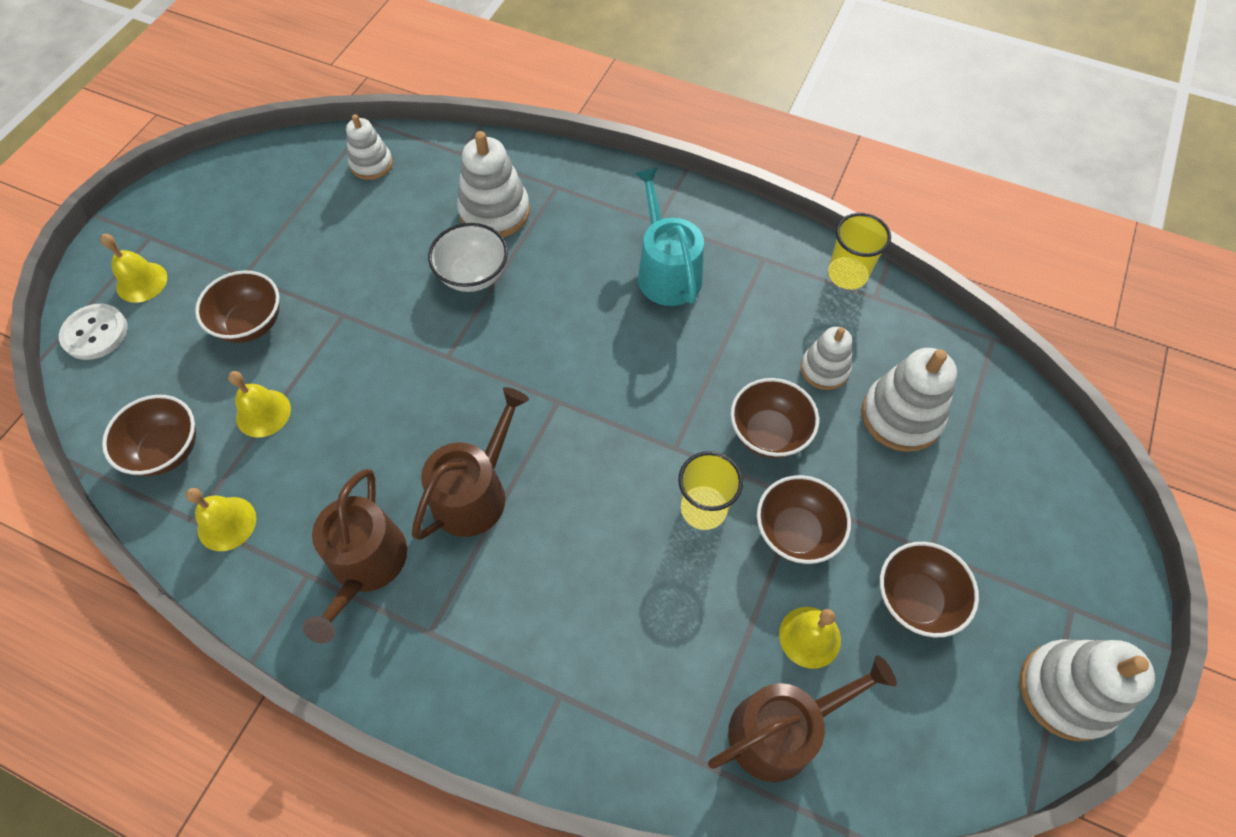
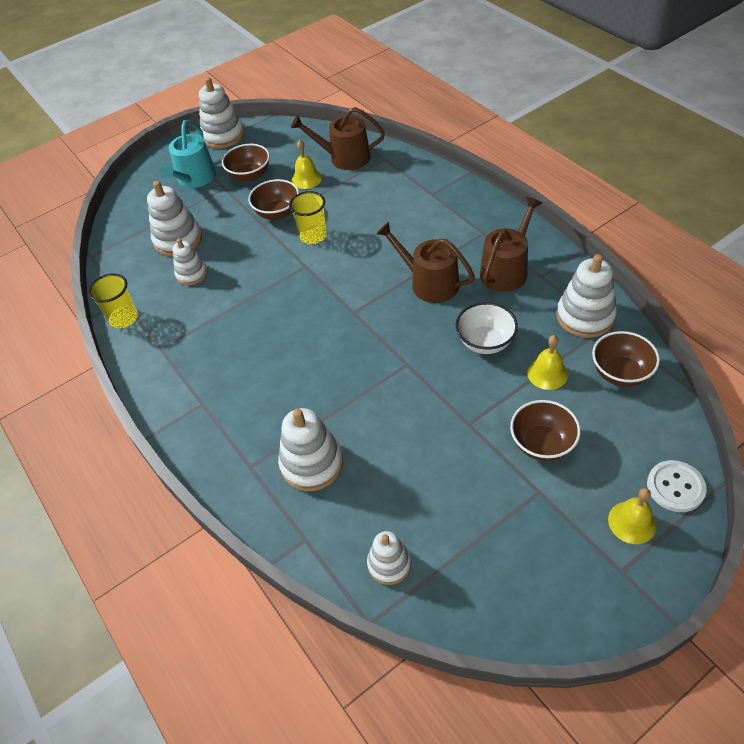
camera: 145 degrees left, 10 degrees down
yellow bell [186,488,256,551] -> white stacking toy [557,254,617,338]
brown watering can [412,387,529,540] -> brown watering can turned 60 degrees clockwise [376,222,475,303]
white bowl [428,223,508,292] -> white bowl moved to [456,302,518,354]
turquoise watering can [635,167,704,306] -> turquoise watering can moved to [159,120,216,188]
brown bowl [731,378,819,458] -> none

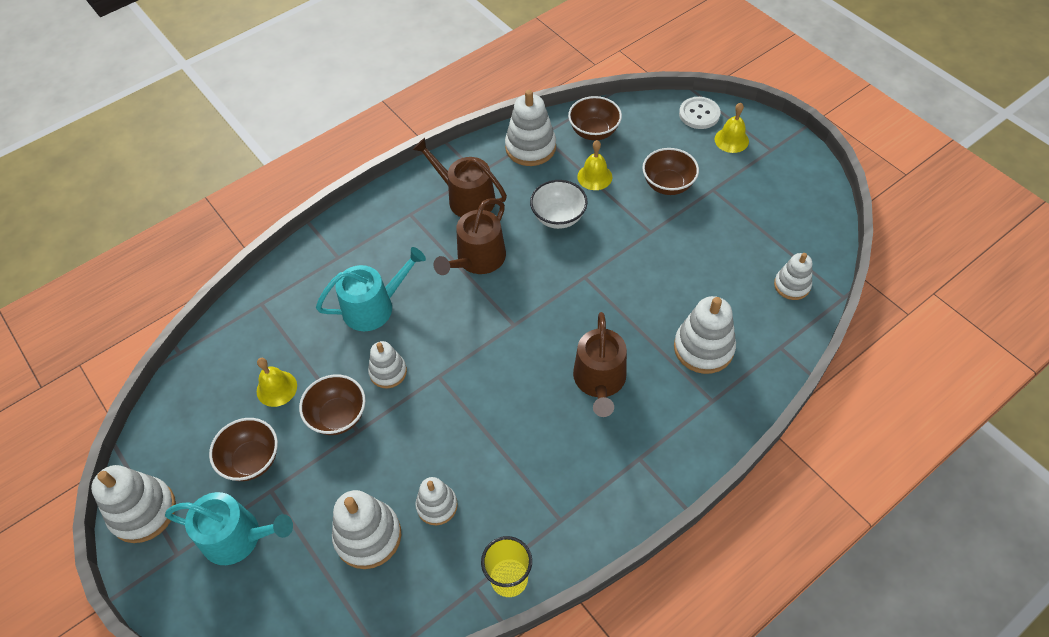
camera: 95 degrees left, 5 degrees up
yellow cup [289,191,327,244] -> white stacking toy [368,341,407,388]
brown watering can [291,107,385,170] -> brown watering can moved to [573,312,627,417]
none -> turquoise watering can [316,247,426,331]

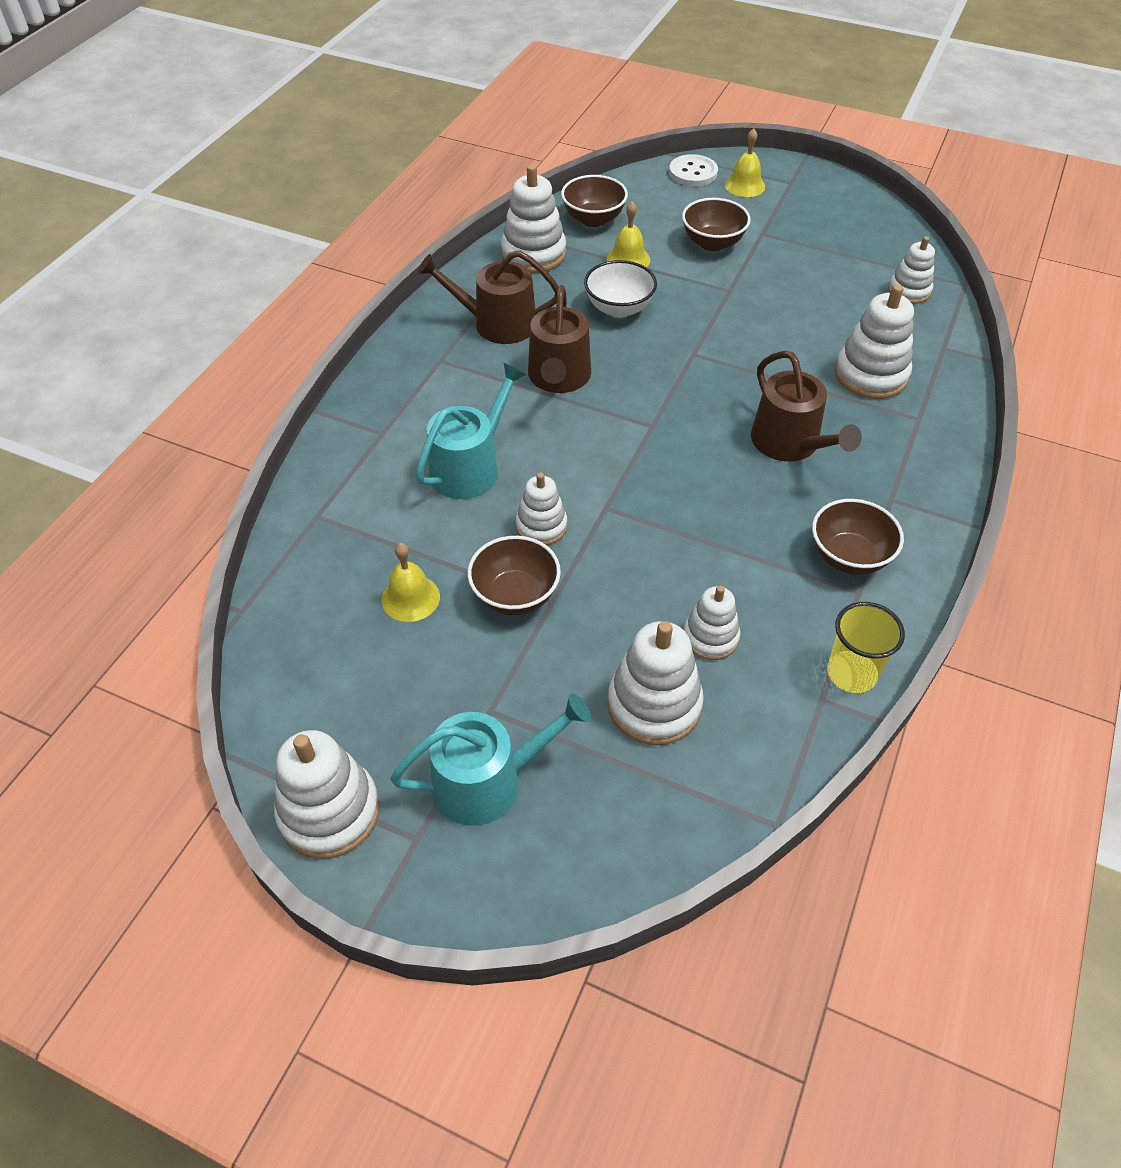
camera: 30 degrees left, 5 degrees down
brown bowl [209,418,278,481] -> brown bowl moved to [812,499,904,575]

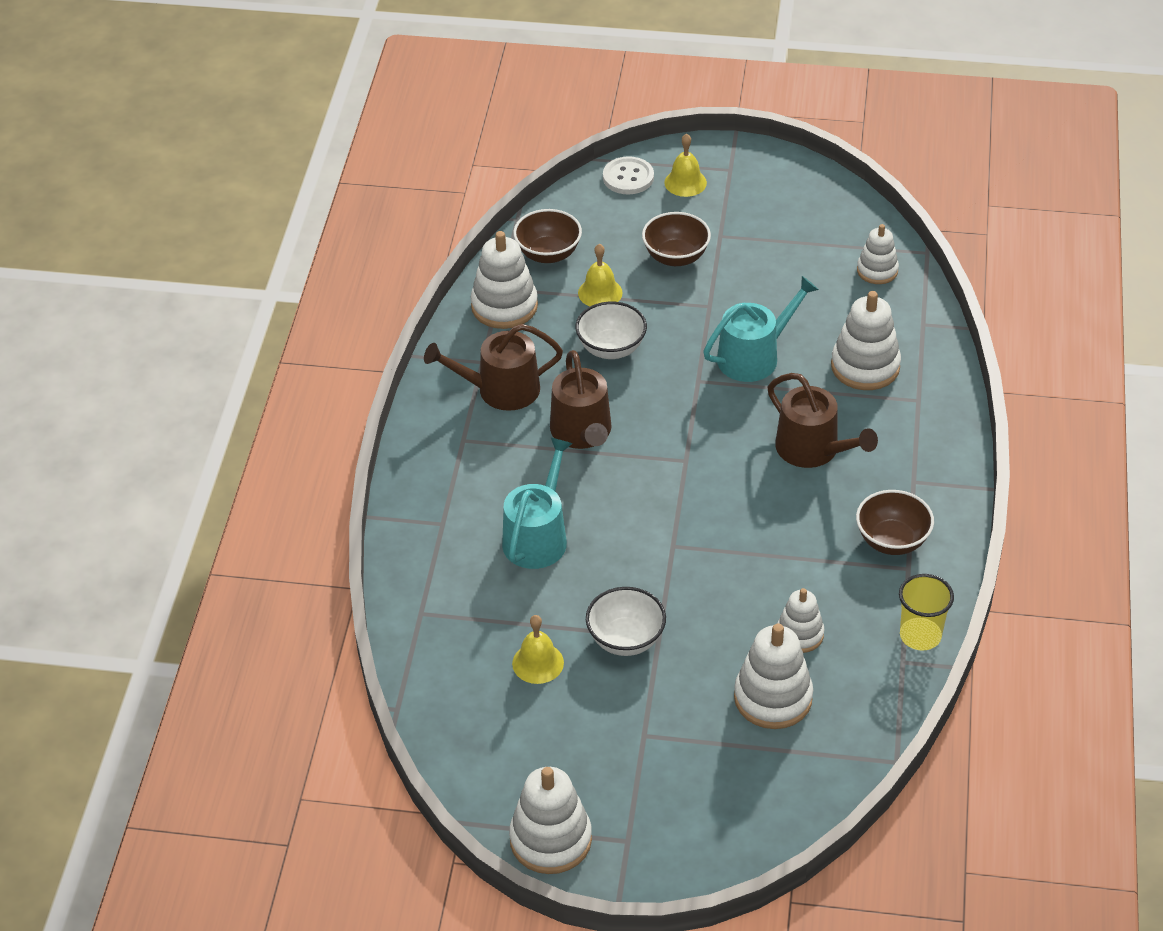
camera: 15 degrees left, 5 degrees down
turquoise watering can [390,693,591,826] -> turquoise watering can moved to [703,276,819,382]
brown bowl [468,536,561,615] -> white bowl [586,587,666,656]
white stacking toy [516,473,567,545] -> none

